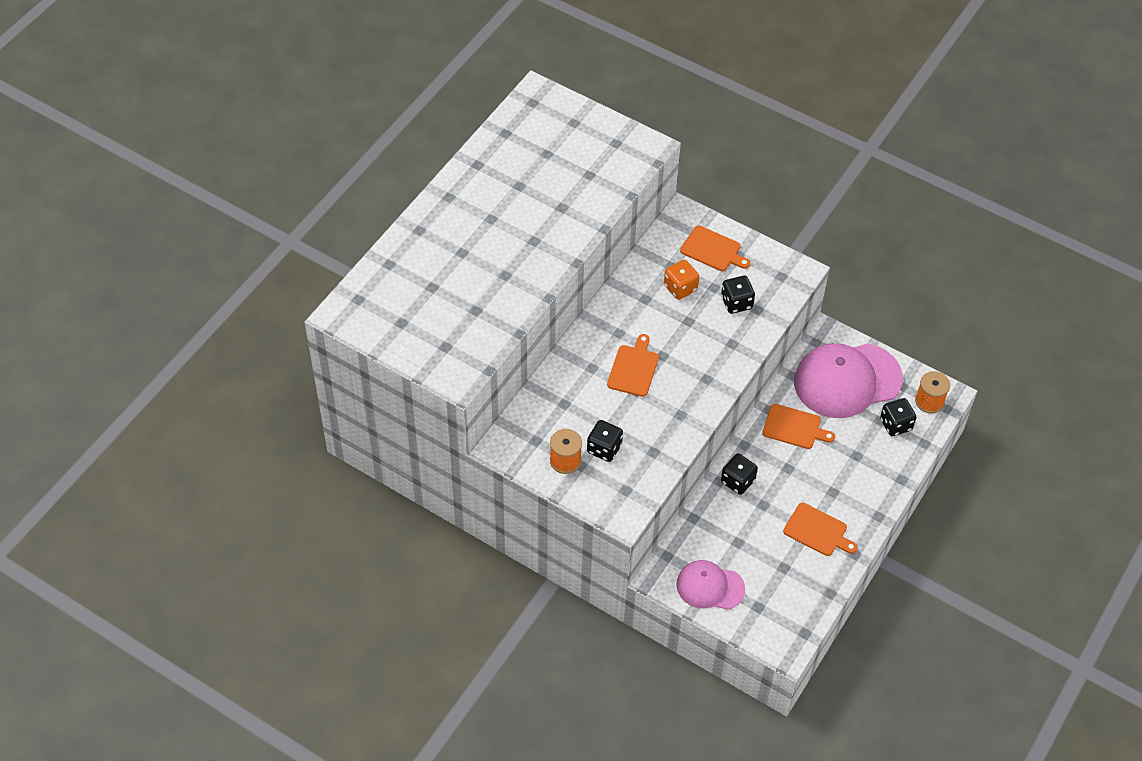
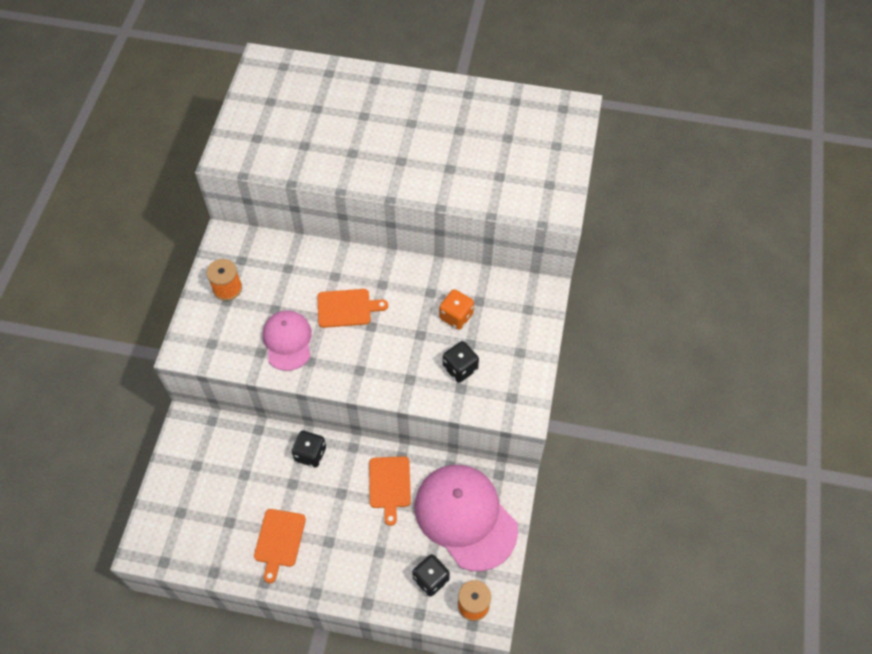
camera: 70 degrees right, 5 degrees up
black dice [587,420,623,462] -> none
pink cap [676,560,745,610] -> pink cap moved to [262,310,312,371]
orange cutting board [680,225,750,271] -> none

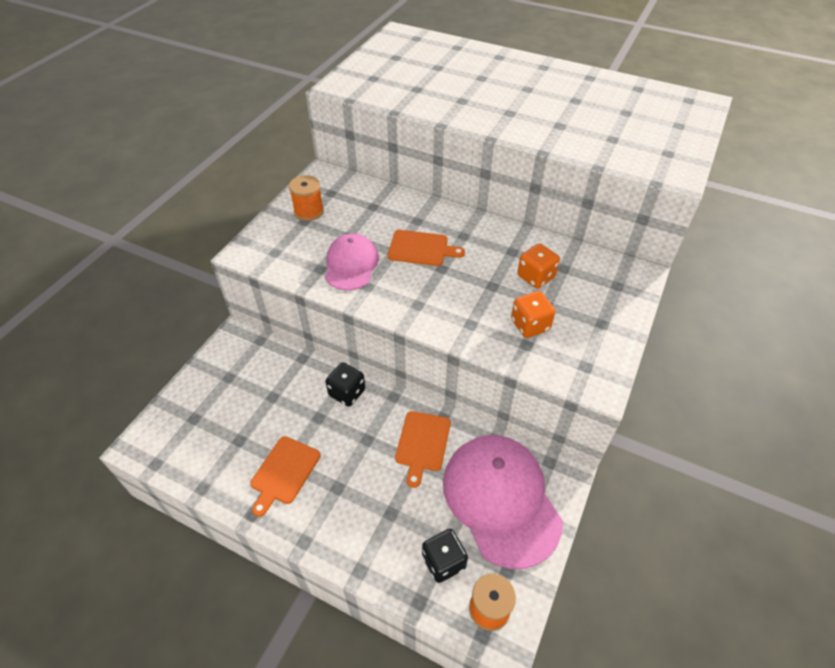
camera: 15 degrees right, 10 degrees down
black dice [443,341,479,383] -> orange dice [511,291,555,338]

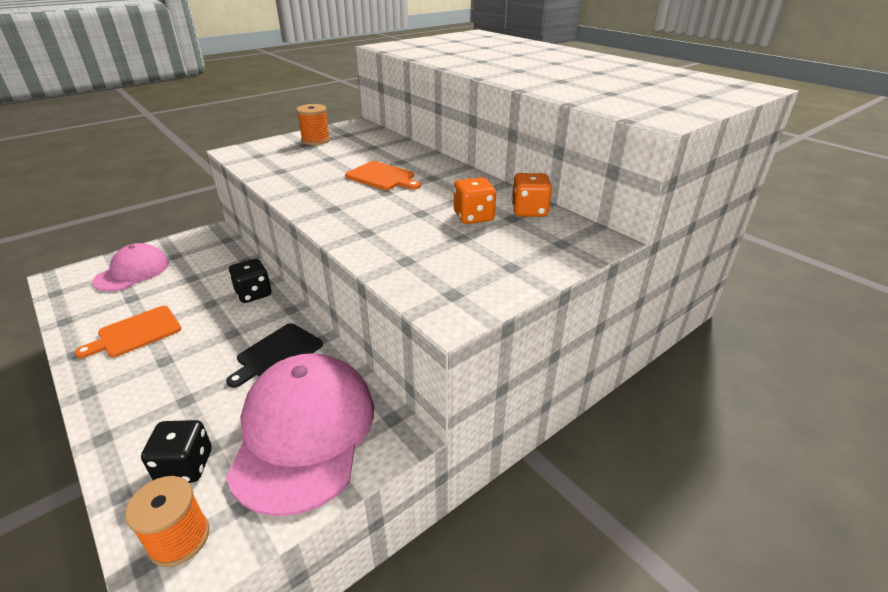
camera: 25 degrees right, 15 degrees down
pink cap [325,233,379,290] -> pink cap moved to [92,243,169,292]
orange cutting board [395,411,451,488] -> black cutting board [226,323,323,388]
orange dice [511,291,555,338] -> orange dice moved to [512,173,552,217]

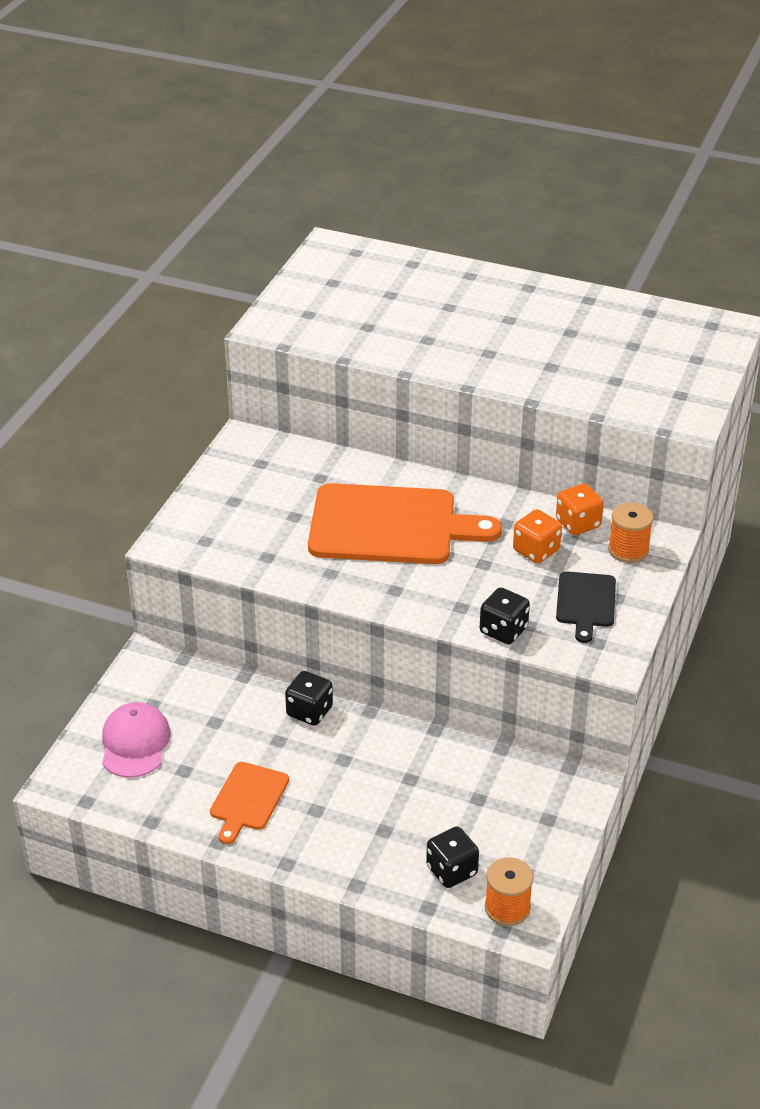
camera: 30 degrees left, 5 degrees up
black cutting board [226,323,323,388] -> black cutting board moved to [556,571,616,643]
pink cap [226,353,374,516] -> none
orange spool [296,104,330,145] -> orange spool moved to [608,502,653,563]
orange cutting board [345,161,421,190] -> orange cutting board [308,483,502,564], size x2.00
none -> black dice [480,587,530,644]

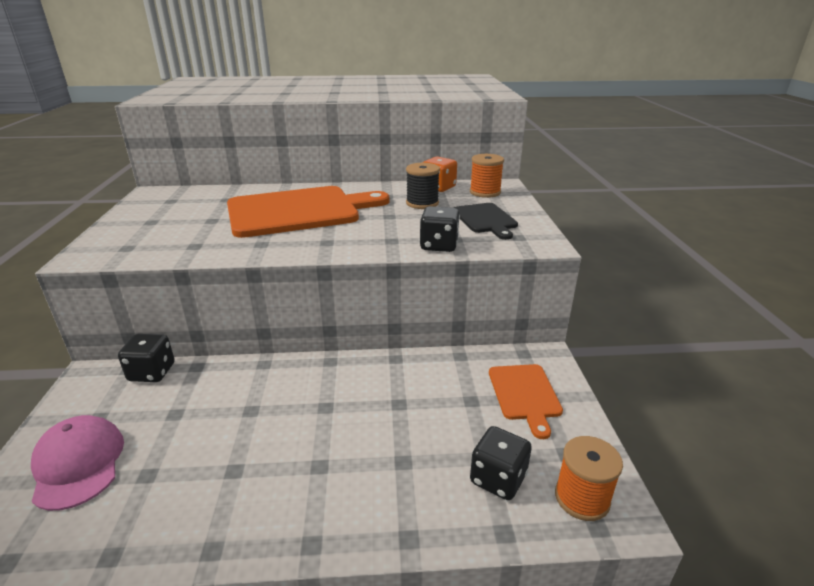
camera: 25 degrees left, 10 degrees down
orange cutting board [210,762,289,844] -> orange cutting board moved to [489,364,563,439]
black dice [285,671,333,726] -> black dice moved to [118,334,175,382]
orange dice [513,509,562,563] -> black spool [406,163,440,209]

